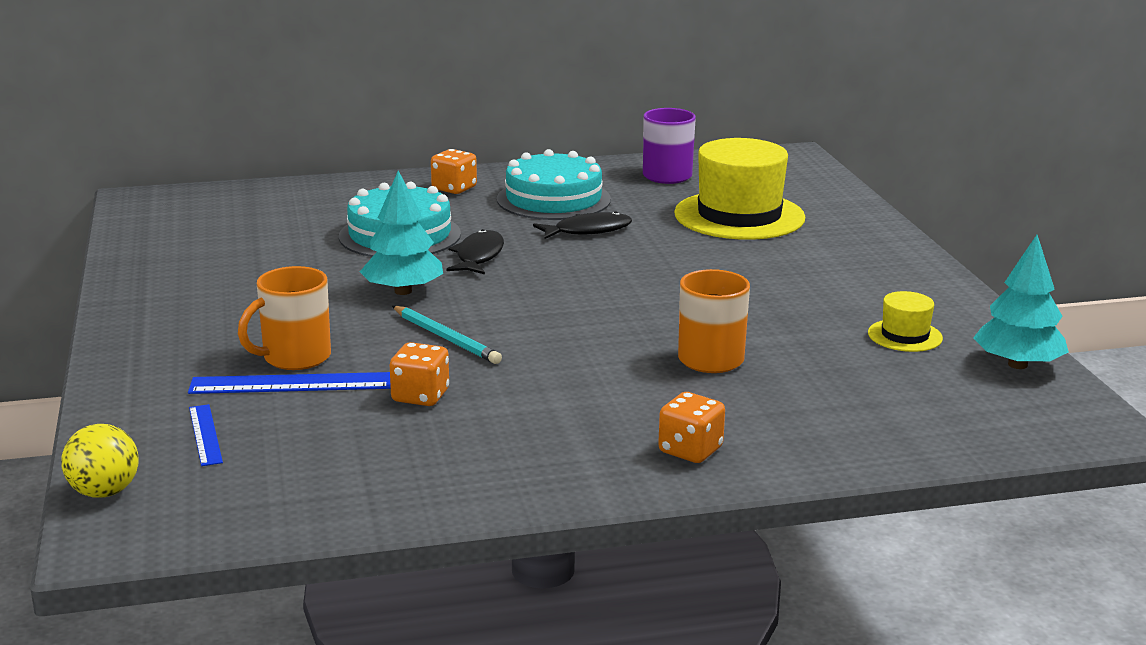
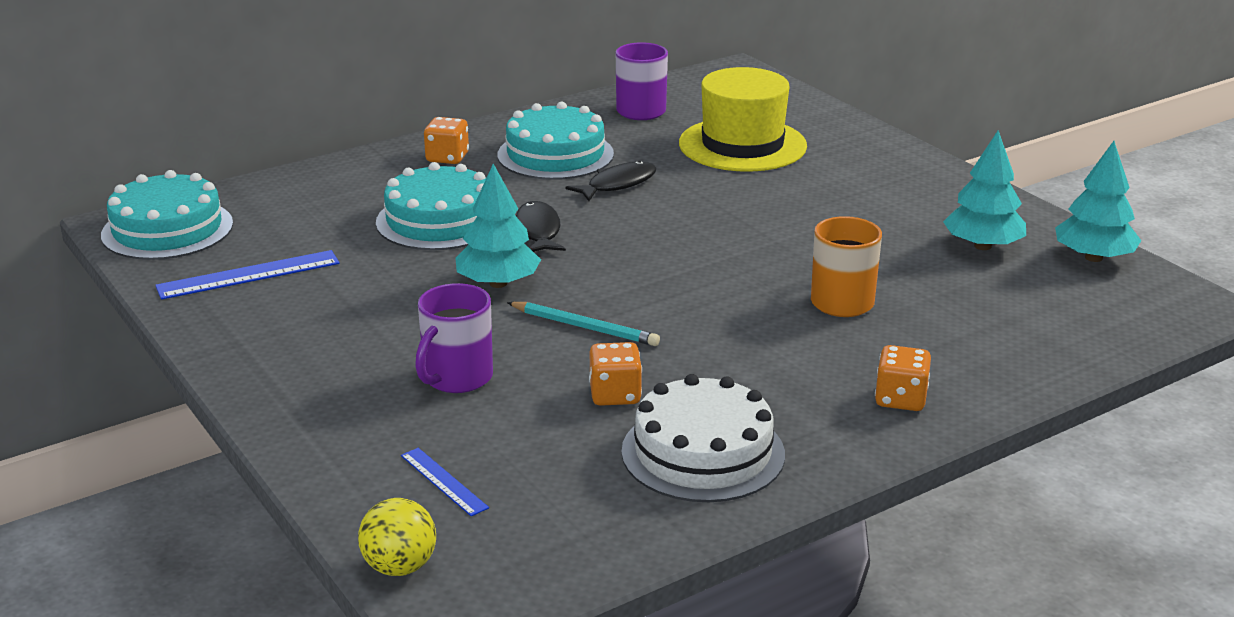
camera: 20 degrees left, 5 degrees up
blue ruler [188,372,391,394] -> blue ruler moved to [155,250,340,300]
orange mug [238,266,331,370] -> purple mug [415,283,493,393]
yellow hat [868,291,943,352] -> turquoise tree [943,131,1026,250]
none -> turquoise cake [101,170,233,260]
none -> white cake [621,374,785,502]

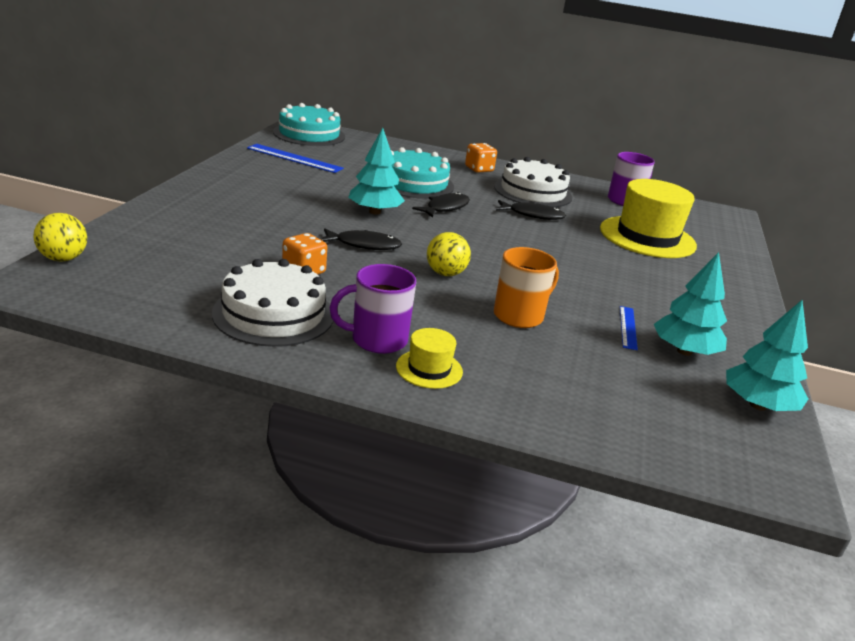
camera: 45 degrees right, 0 degrees up
blue ruler [401,448,489,516] -> blue ruler moved to [620,306,638,350]
purple mug [415,283,493,393] -> purple mug moved to [330,264,416,354]
turquoise cake [497,102,614,180] -> white cake [494,157,572,207]
turquoise pencil [507,302,660,346] -> black fish [320,228,402,250]
orange dice [875,345,931,411] -> yellow hat [396,328,463,389]
none -> yellow ball [427,232,471,276]

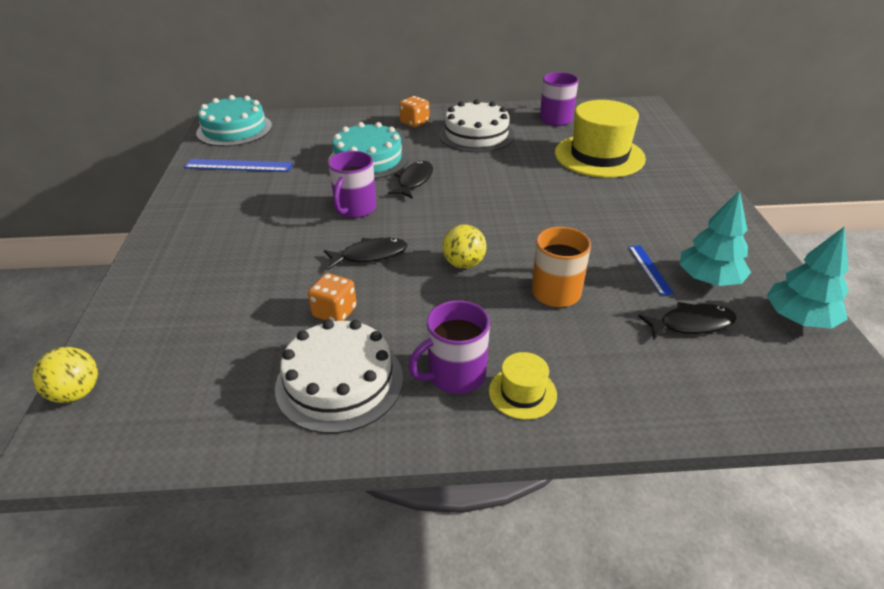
camera: 15 degrees left, 10 degrees up
turquoise tree [348,128,405,215] -> purple mug [328,151,376,218]
black fish [496,200,566,220] -> black fish moved to [638,302,737,340]

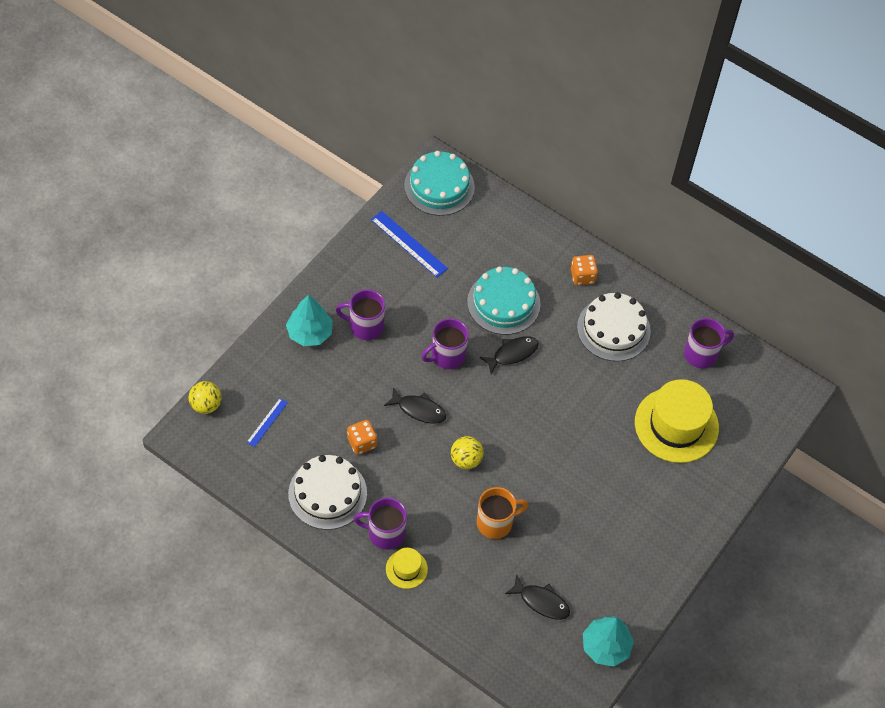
camera: 35 degrees right, 20 degrees up
blue ruler [629,245,674,295] -> blue ruler moved to [247,398,288,447]
turquoise tree [679,190,751,286] -> turquoise tree moved to [286,295,333,346]
none -> purple mug [336,289,385,340]

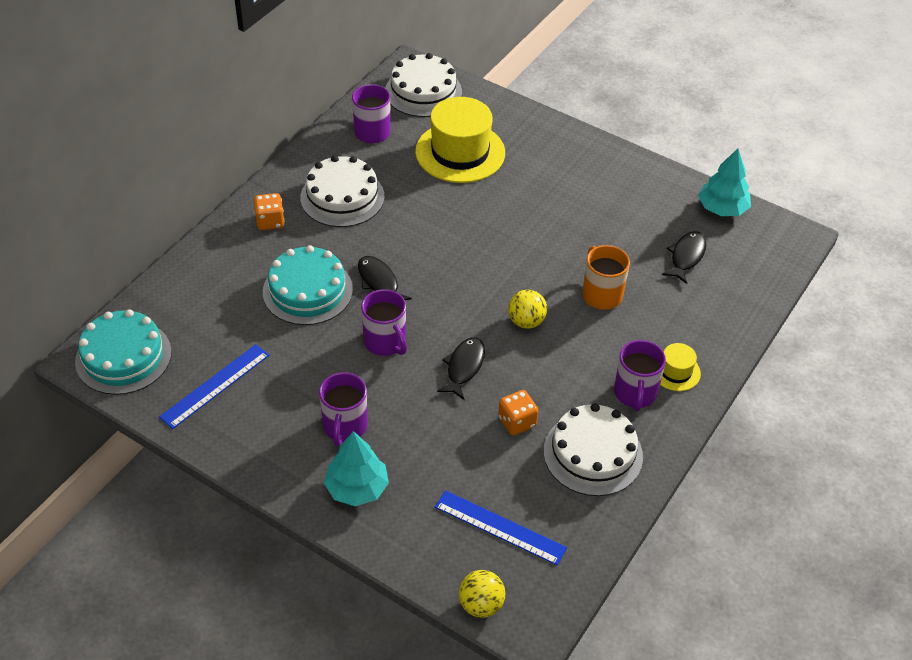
camera: 90 degrees left, 10 degrees down
blue ruler [247,398,288,447] -> blue ruler [435,490,567,565], size x1.71
none -> white cake [385,53,462,117]

